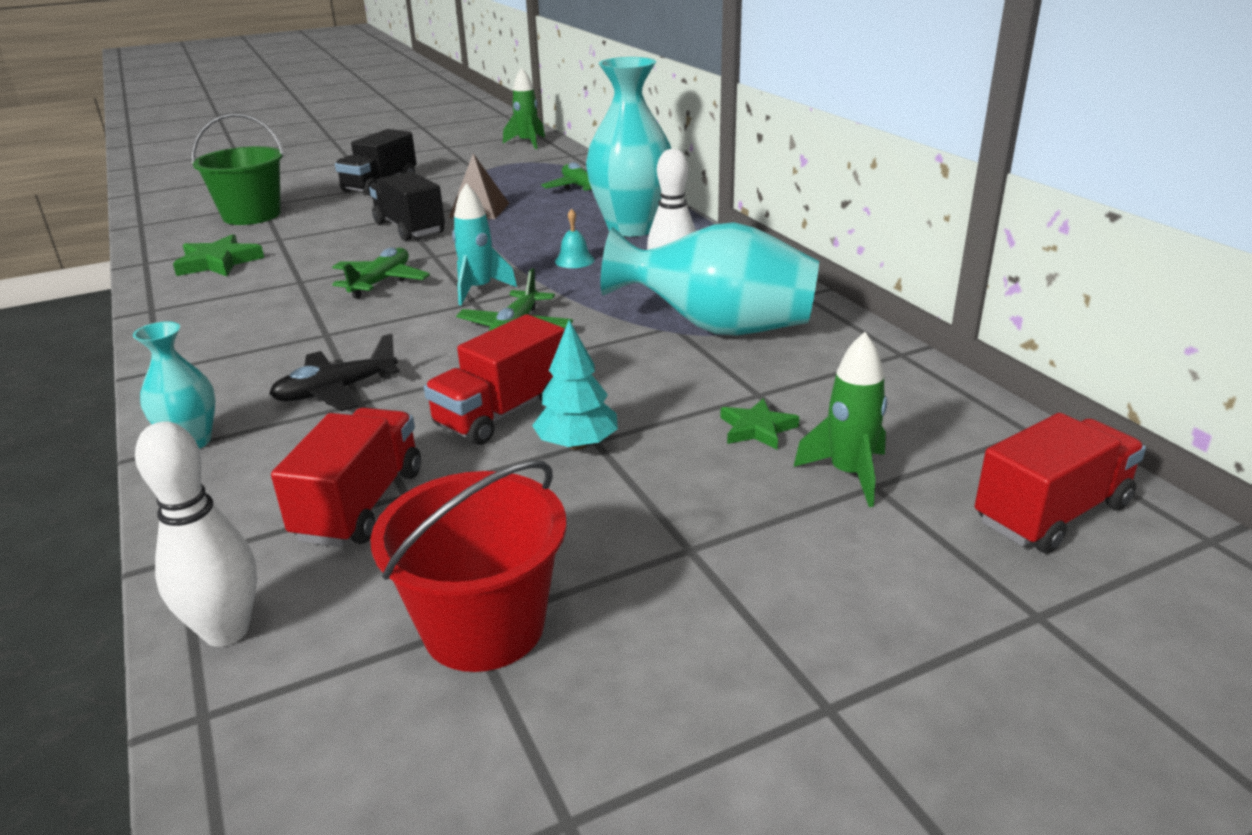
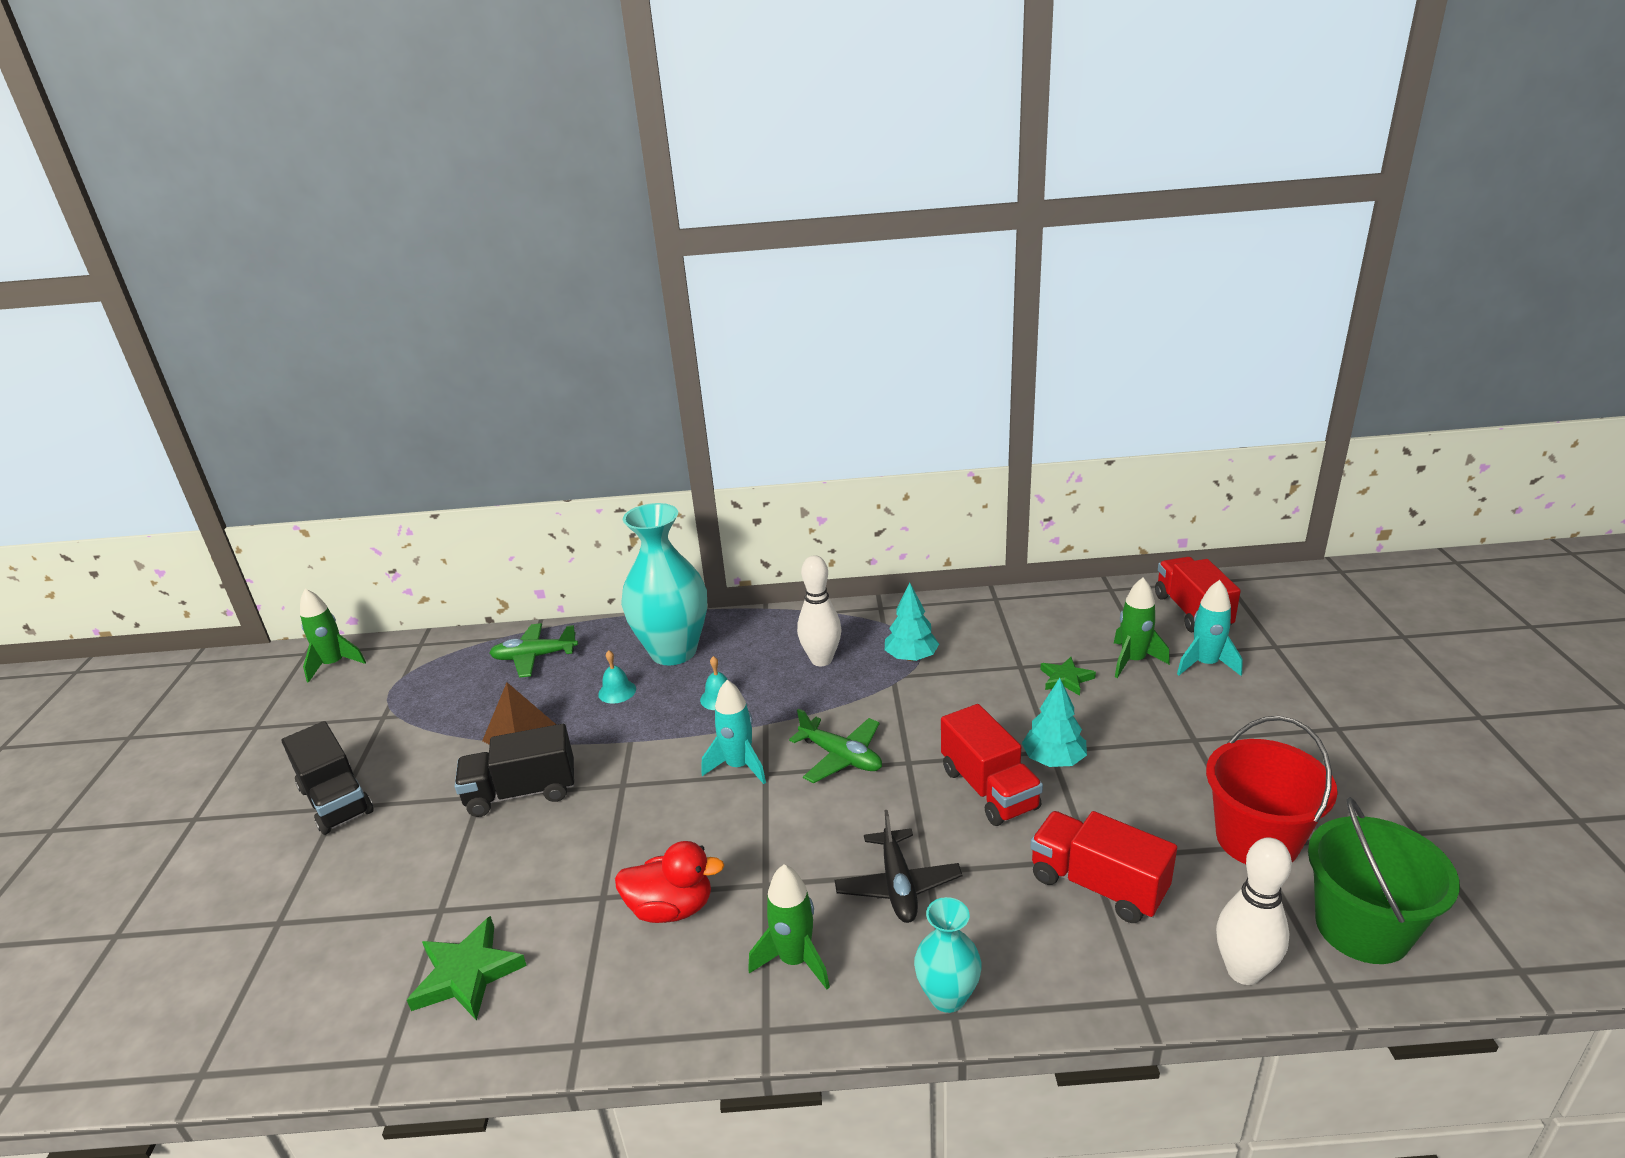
camera: 65 degrees left, 0 degrees up
green bucket [192,113,284,225] -> green bucket moved to [1308,797,1460,964]
green plane [332,248,430,299] -> none
turquoise vase [601,222,819,335] -> turquoise tree [885,583,939,661]
none -> turquoise bell [598,650,636,704]
none -> red duck [615,841,724,923]
none -> green rocket [748,865,830,989]
none -> turquoise rocket [1177,580,1242,676]

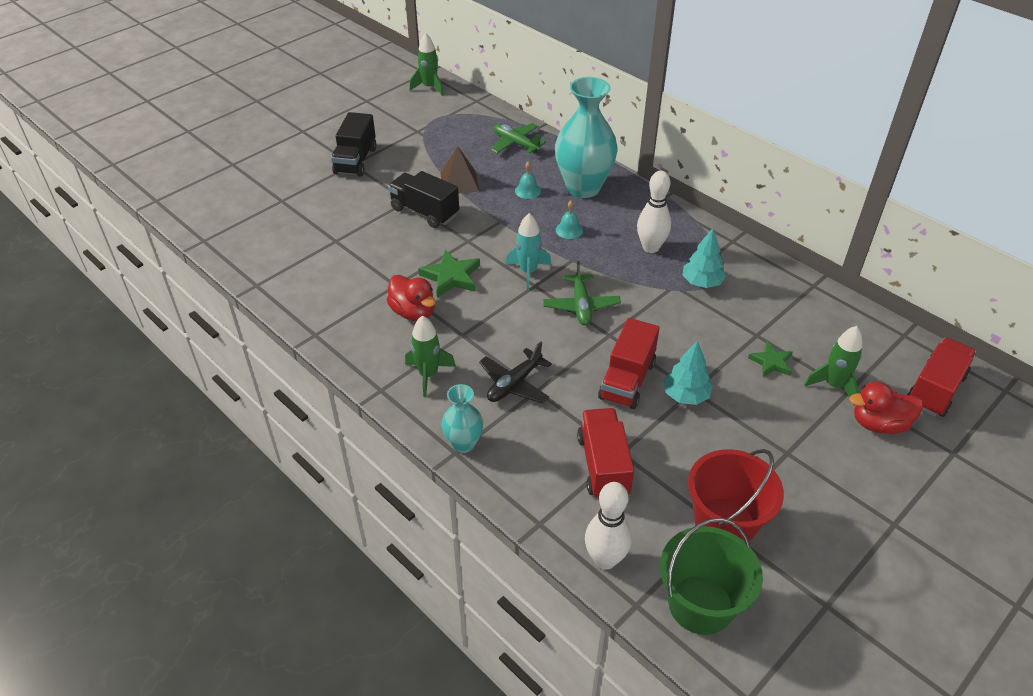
camera: 45 degrees right, 15 degrees up
green star [407,916,527,1021] -> green star moved to [418,250,480,298]
turquoise rocket [1177,580,1242,676] -> red duck [849,381,923,434]

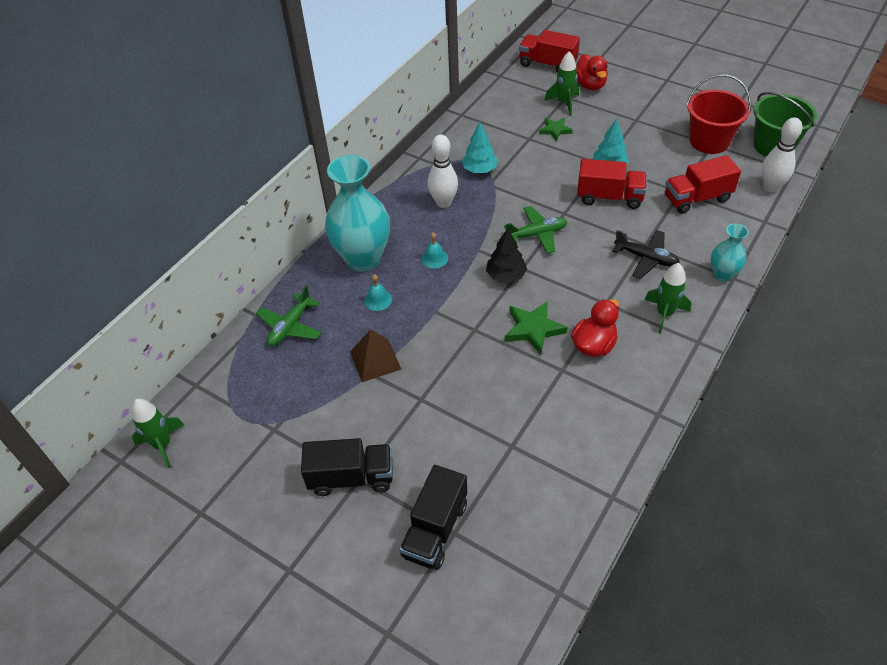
camera: 100 degrees left, 5 degrees up
black truck [388,171,459,228] -> black truck moved to [400,465,467,570]
turquoise rocket [506,213,552,290] -> black tree [486,228,527,283]

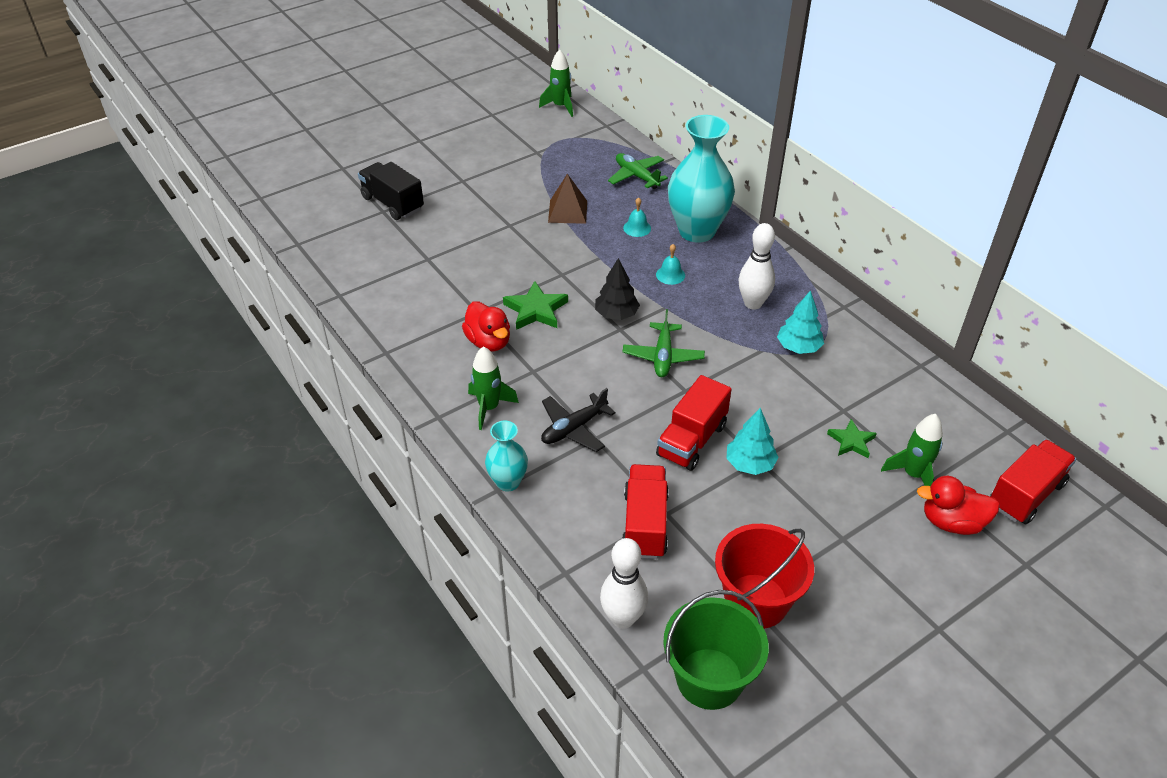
camera: 110 degrees right, 5 degrees down
black truck [301,438,393,496] -> none

